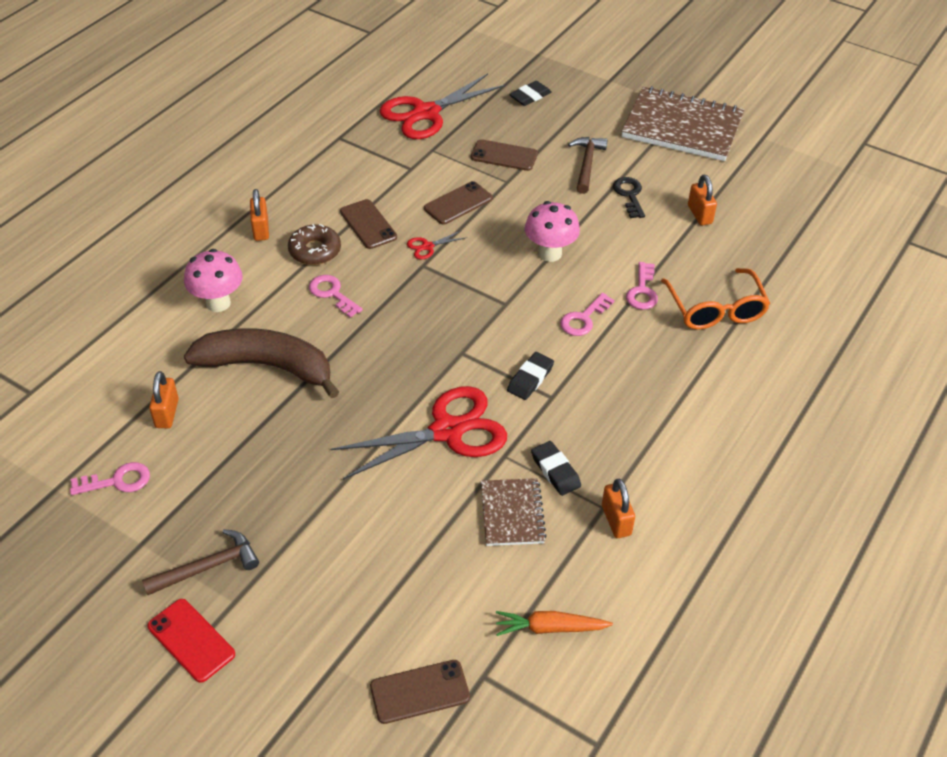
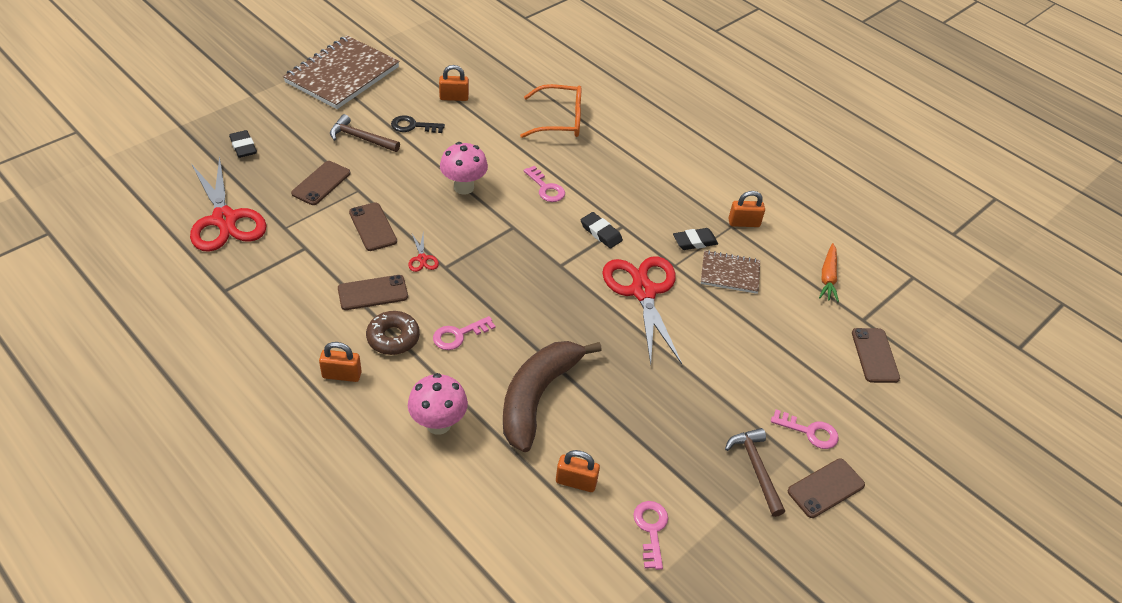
camera: 80 degrees left, 0 degrees up
red phone [147,599,235,683] -> brown phone [788,459,865,518]
pink key [626,262,658,310] -> pink key moved to [771,410,839,449]

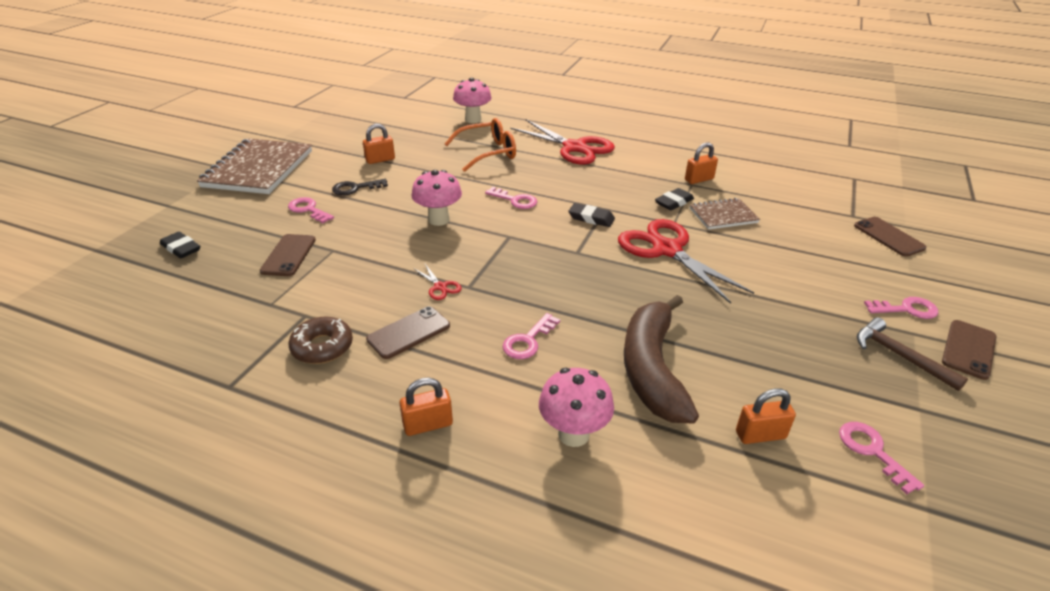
camera: 20 degrees left, 10 degrees down
red scissors [190,156,267,252] -> red scissors moved to [511,120,615,165]
brown hammer [330,114,400,152] -> pink key [288,197,334,223]
brown phone [349,202,397,251] -> none
brown donut [366,311,420,355] -> brown donut moved to [288,316,353,364]
orange carrot [819,243,839,302] -> none
none -> pink mushroom [453,78,492,123]

